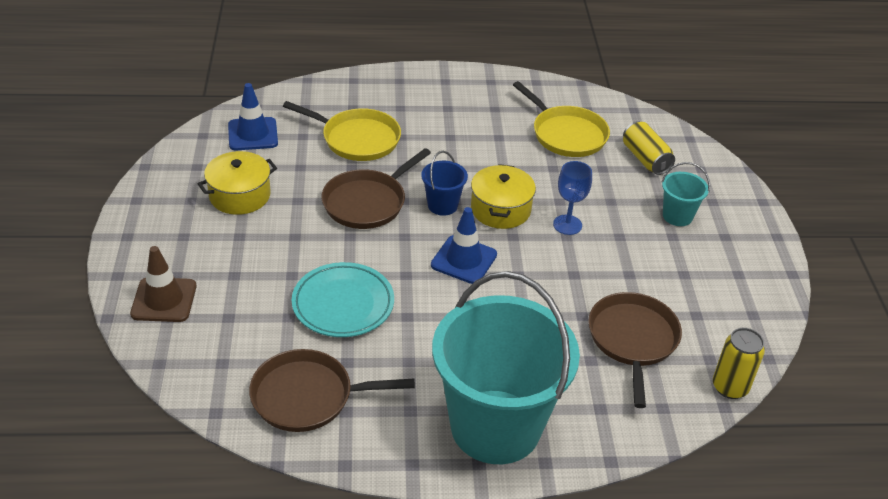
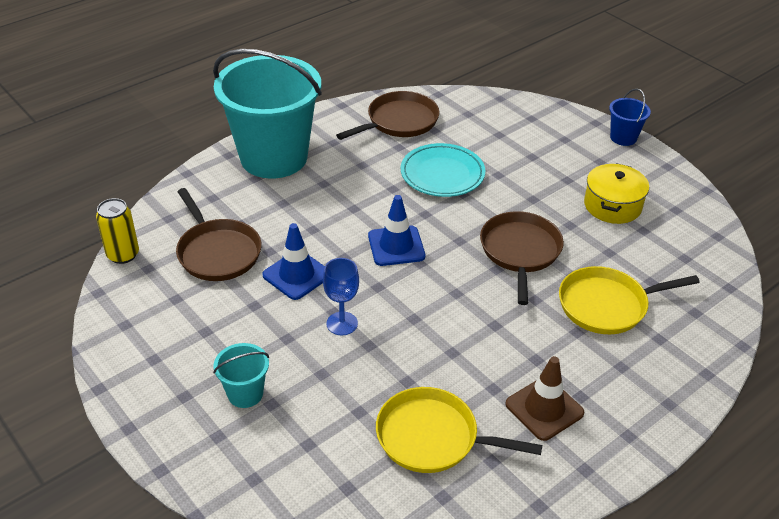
camera: 145 degrees right, 0 degrees up
brown traffic cone [130,246,196,322] -> brown traffic cone moved to [505,356,584,441]
blue traffic cone [228,83,278,150] -> blue traffic cone moved to [262,223,325,300]
blue bucket [421,151,468,216] -> blue bucket moved to [609,88,651,146]
yellow pot [471,164,536,229] -> none
yellow can [623,121,675,175] -> none

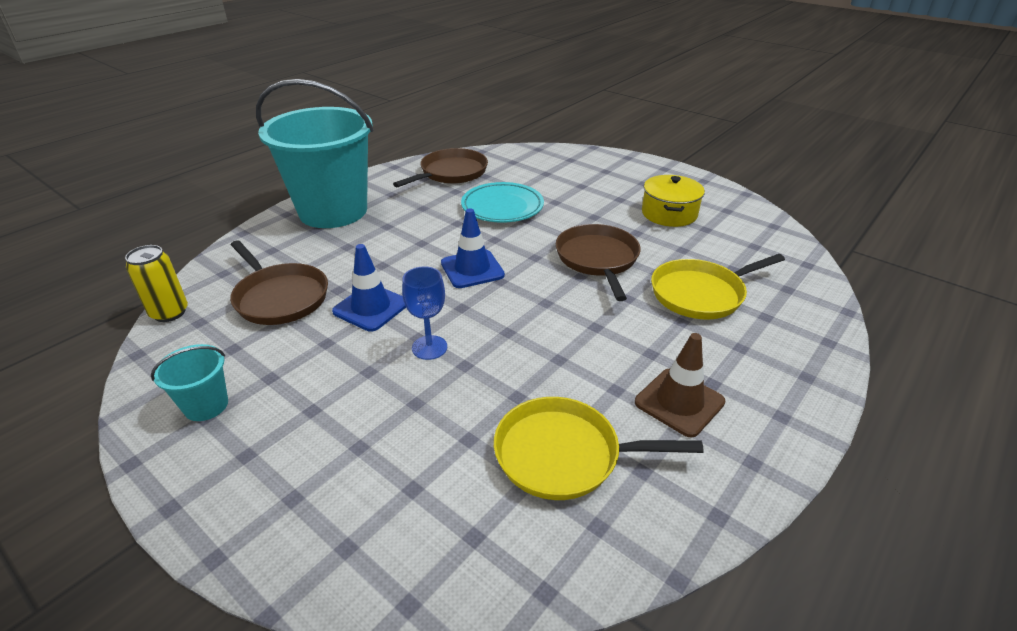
camera: 10 degrees left, 5 degrees down
turquoise bucket [213,343,269,408] -> turquoise bucket moved to [151,344,228,421]
blue bucket [609,88,651,146] -> none

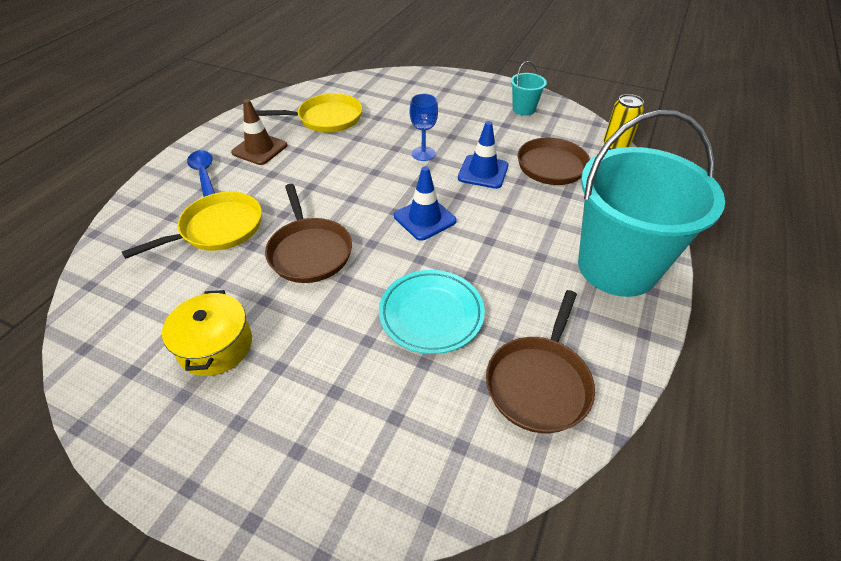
camera: 165 degrees right, 10 degrees up
none -> blue spoon [187,150,215,197]

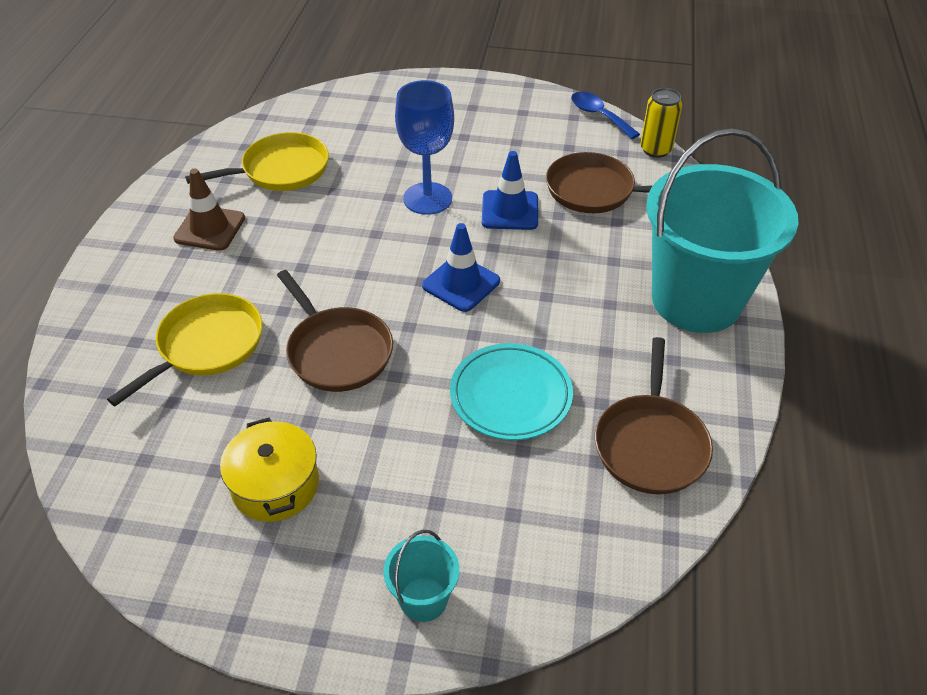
camera: 15 degrees left, 0 degrees up
blue spoon [187,150,215,197] -> blue spoon moved to [571,92,640,139]
blue goblet [410,94,438,161] -> blue goblet [395,80,454,215], size x1.58
turquoise bucket [511,61,547,116] -> turquoise bucket moved to [383,530,459,622]

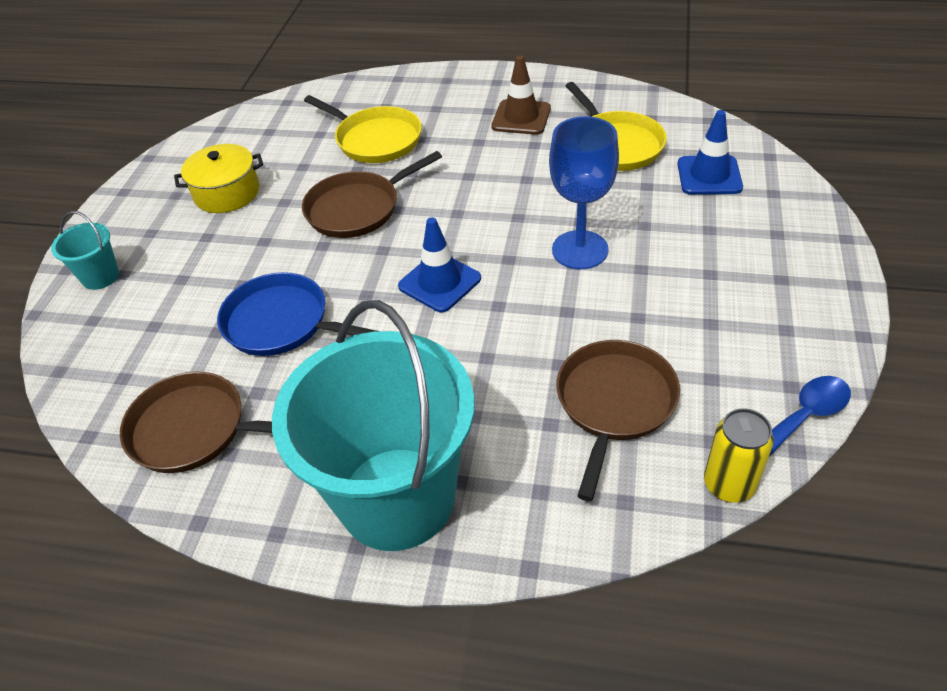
camera: 95 degrees right, 0 degrees up
turquoise plate [450,343,573,440] -> blue pan [217,272,377,356]
blue traffic cone [482,151,538,230] -> blue traffic cone moved to [678,110,743,195]

